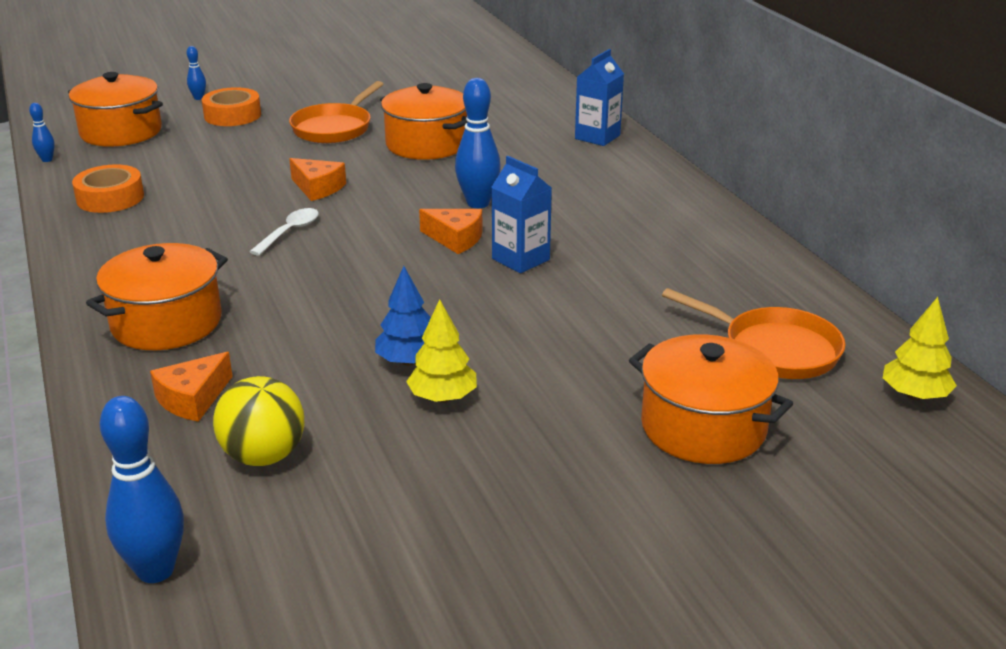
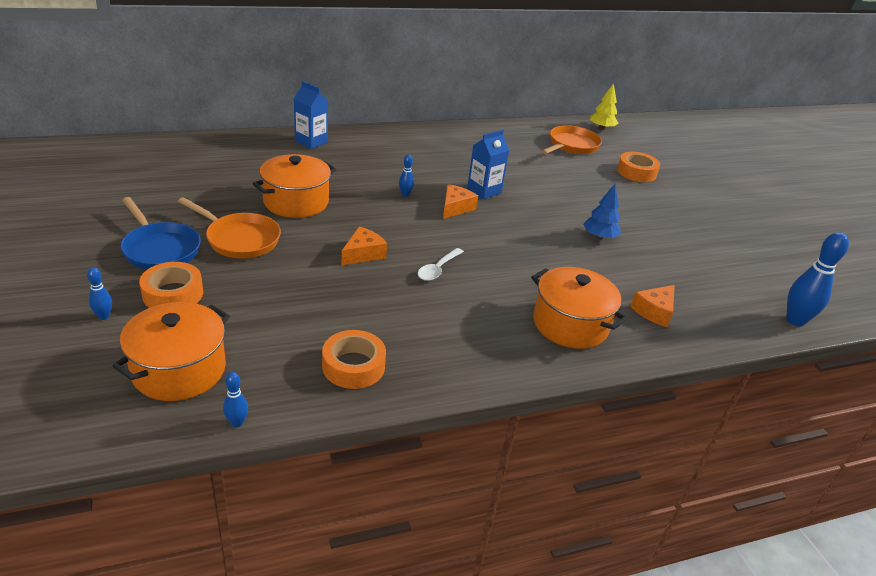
camera: 90 degrees left, 5 degrees up
orange cheese [150,352,233,422] -> orange cheese turned 90 degrees clockwise [630,285,675,327]
yellow ball [213,376,305,466] -> none
white spoon [249,208,319,256] -> white spoon turned 90 degrees counterclockwise [418,248,464,281]
yellow tree [406,299,477,403] -> none
blue bowling pin [455,78,501,208] -> blue bowling pin [399,155,414,197], size x0.50
orange pot [629,334,793,464] -> orange tape [617,152,660,182]
none -> blue pan [120,197,201,270]

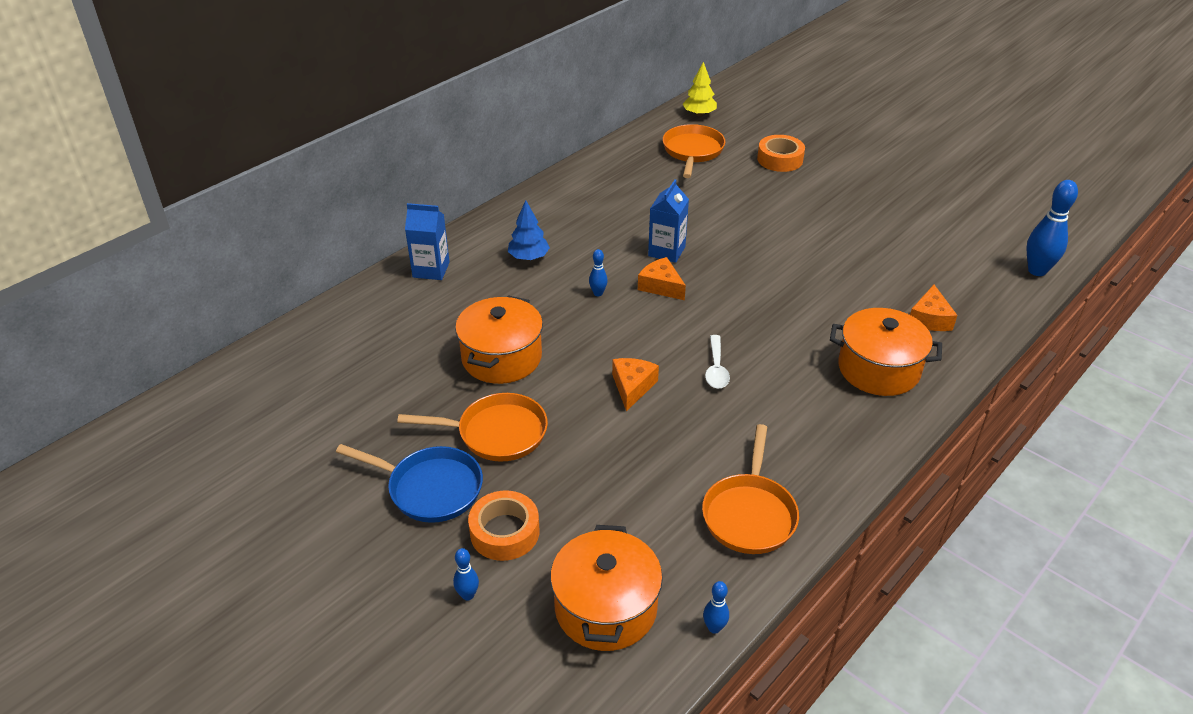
camera: 25 degrees left, 5 degrees up
orange tape [322,330,386,389] -> orange pan [702,424,799,554]
orange cheese [443,184,478,219] -> orange cheese turned 45 degrees counterclockwise [638,257,686,300]
blue tree [583,184,621,239] -> blue tree moved to [508,200,550,261]

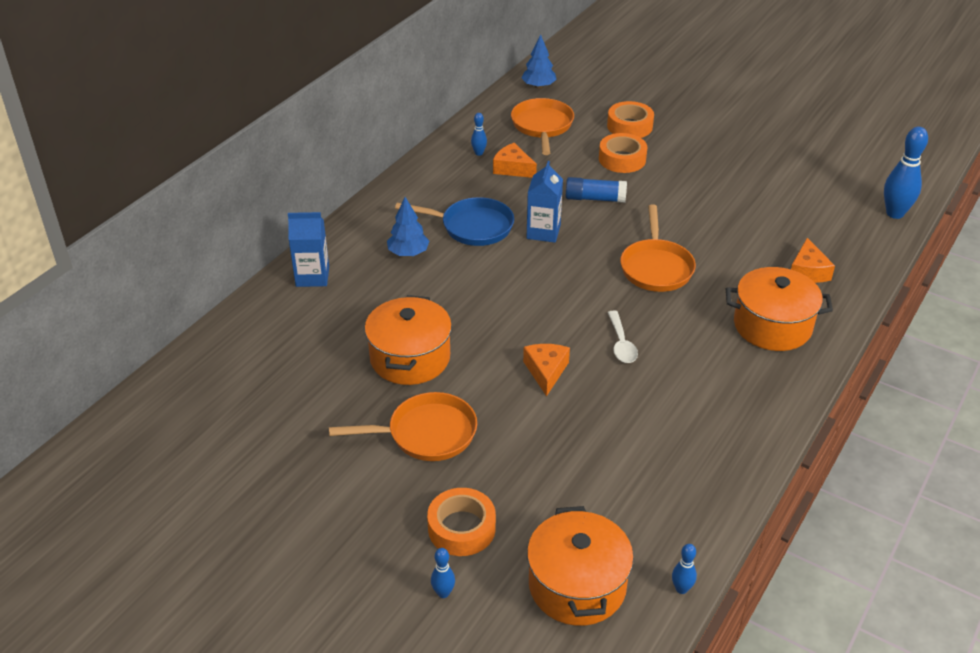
camera: 10 degrees left, 0 degrees up
blue pan [336,444,483,523] -> blue pan moved to [395,197,514,246]
blue bowling pin [589,249,608,296] -> blue bowling pin moved to [471,113,487,156]
orange cheese [638,257,686,300] -> orange cheese moved to [493,143,537,178]
yellow tree [683,62,717,116] -> blue tree [522,34,557,89]
orange pan [702,424,799,554] -> orange pan moved to [620,205,696,292]
none -> blue glue stick [566,177,627,203]
none -> orange tape [599,133,647,173]

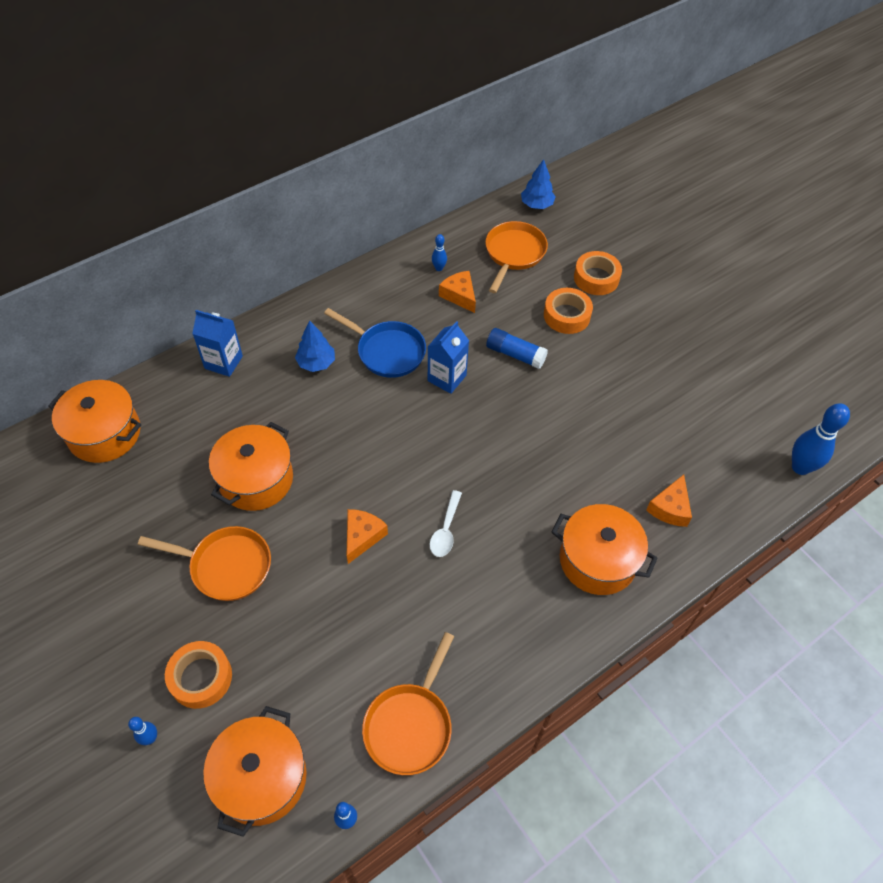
camera: 20 degrees right, 15 degrees up
orange pan [620,205,696,292] -> orange pan moved to [362,632,454,775]
none -> orange pot [48,380,141,463]

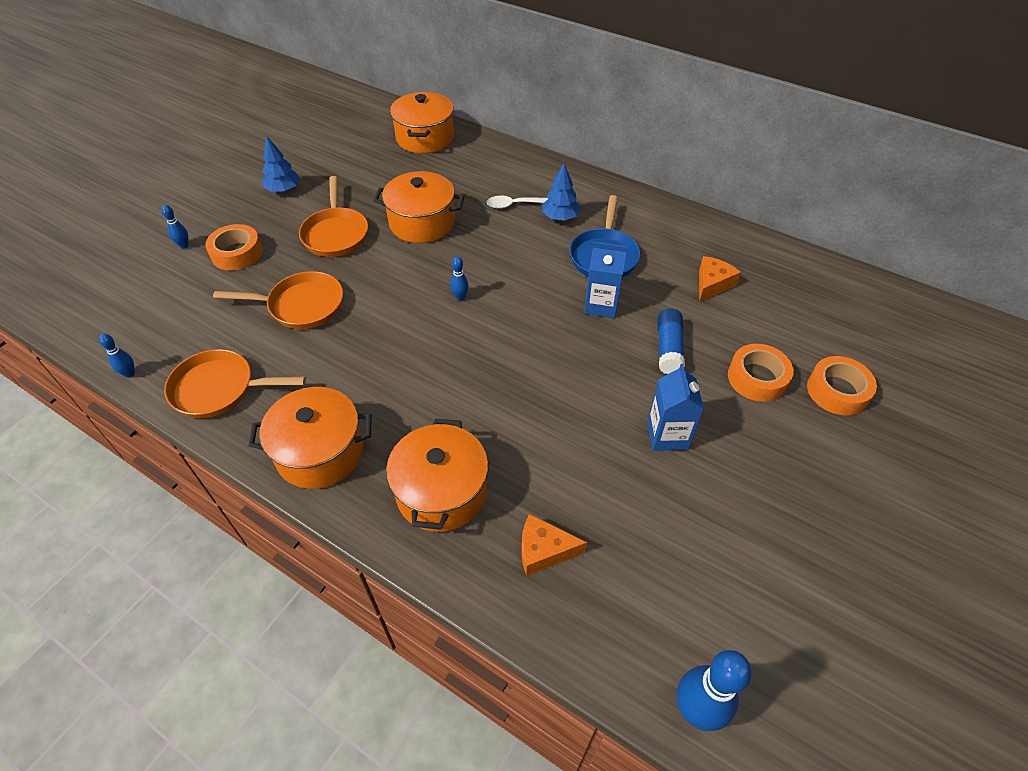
camera: 70 degrees right, 5 degrees down
blue carton [192,310,243,377] -> blue carton moved to [647,363,704,451]
orange pot [203,706,306,837] -> orange pot moved to [249,387,372,489]
orange cheese [347,509,388,564] -> none
white spoon [430,490,462,557] -> white spoon moved to [487,195,548,209]
blue bowling pin [432,234,447,271] -> blue bowling pin moved to [450,256,469,300]
orange pan [485,221,548,293] -> orange pan moved to [213,271,343,329]
blue tree [521,159,556,209] -> blue tree moved to [262,135,300,193]

